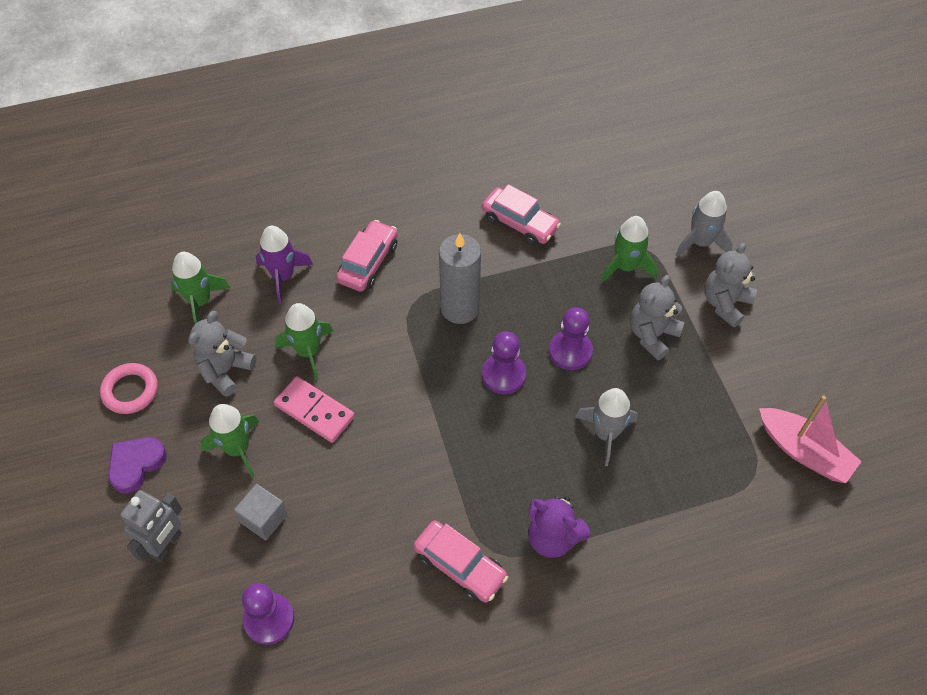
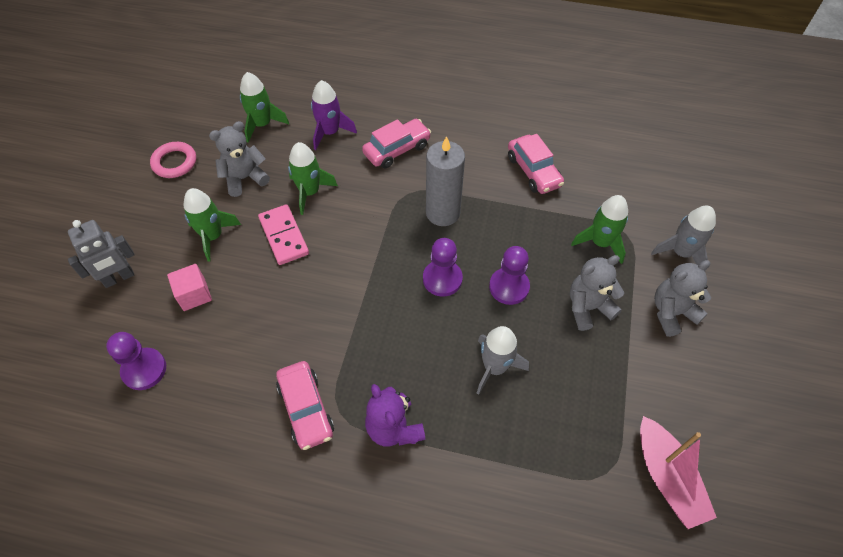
camera: 30 degrees right, 0 degrees up
purple heart [108,437,167,494] -> none
grey cube [234,484,288,540] -> pink cube [167,264,212,311]

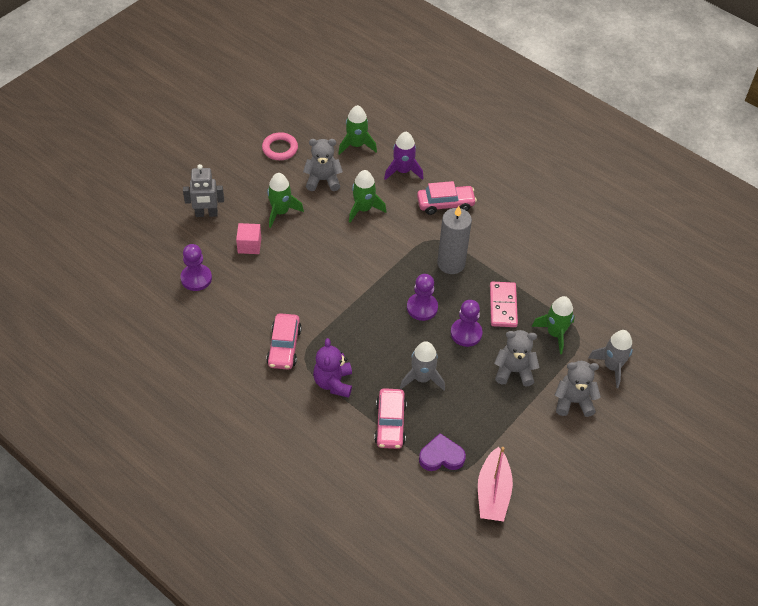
camera: 25 degrees right, 5 degrees down
pink domino [258,204,309,265] -> pink domino moved to [490,282,518,327]
pink car [508,134,564,194] -> pink car moved to [374,388,407,449]
none -> purple heart [419,433,466,471]

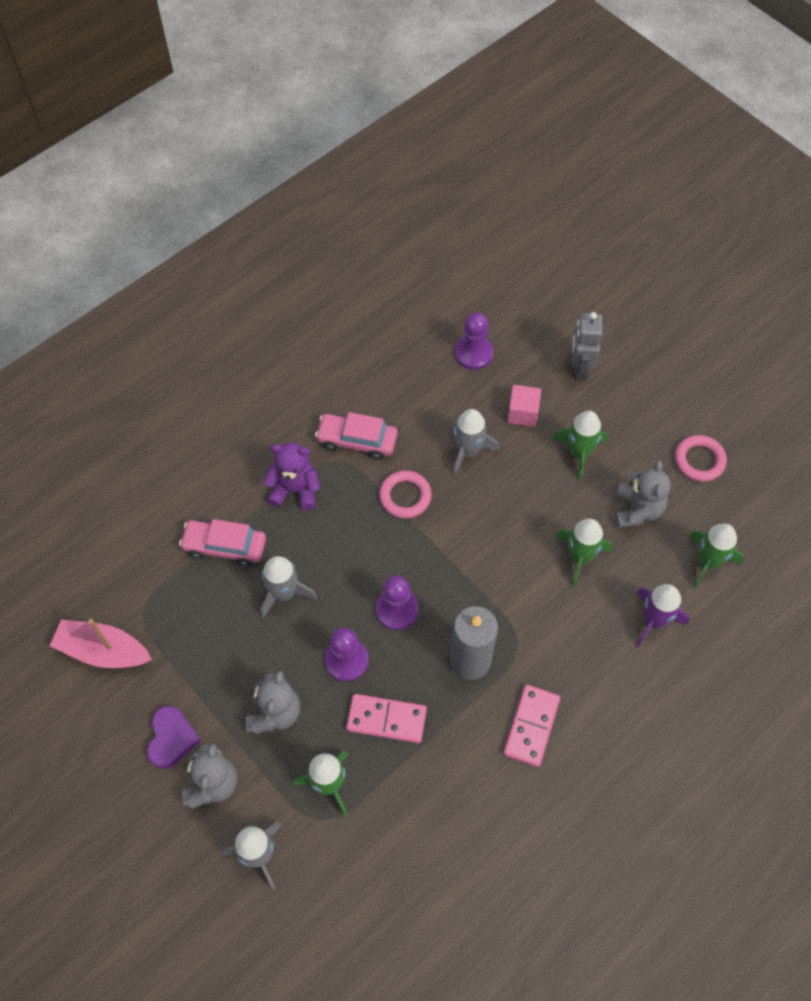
camera: 100 degrees right, 10 degrees up
pink car [417,181,477,215] -> none
purple heart [419,433,466,471] -> purple heart moved to [147,706,201,769]
none -> pink ring [379,470,432,518]
none -> grey rocket [451,409,500,476]
none -> pink domino [503,685,560,767]

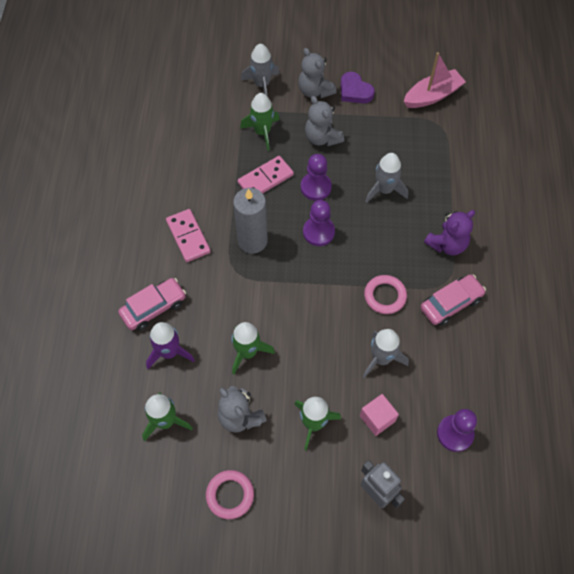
camera: 135 degrees right, 0 degrees up
pink car [179,519,266,567] -> pink car moved to [118,278,186,331]

